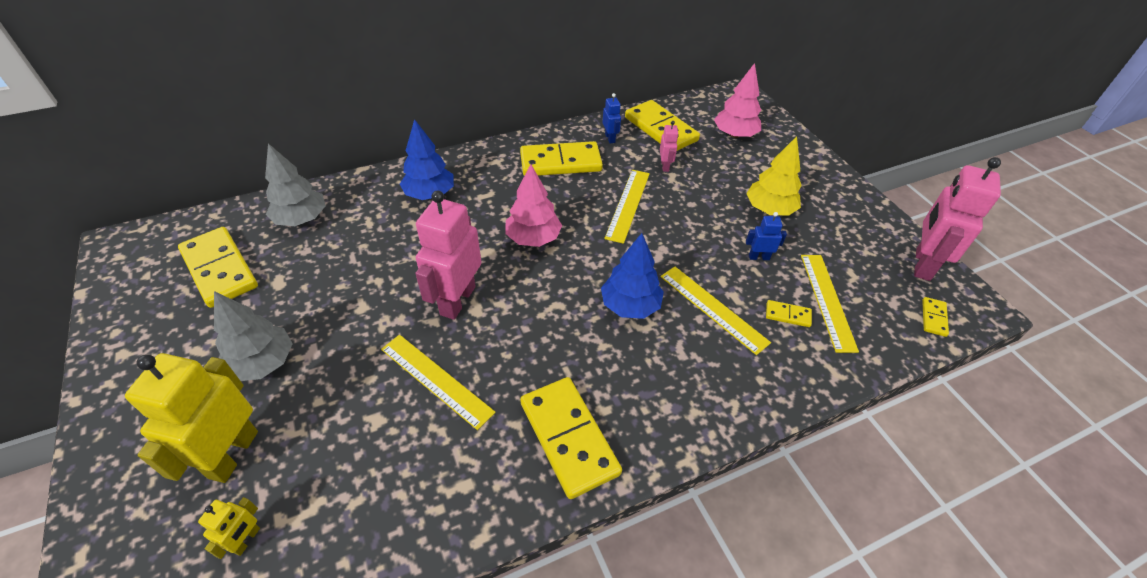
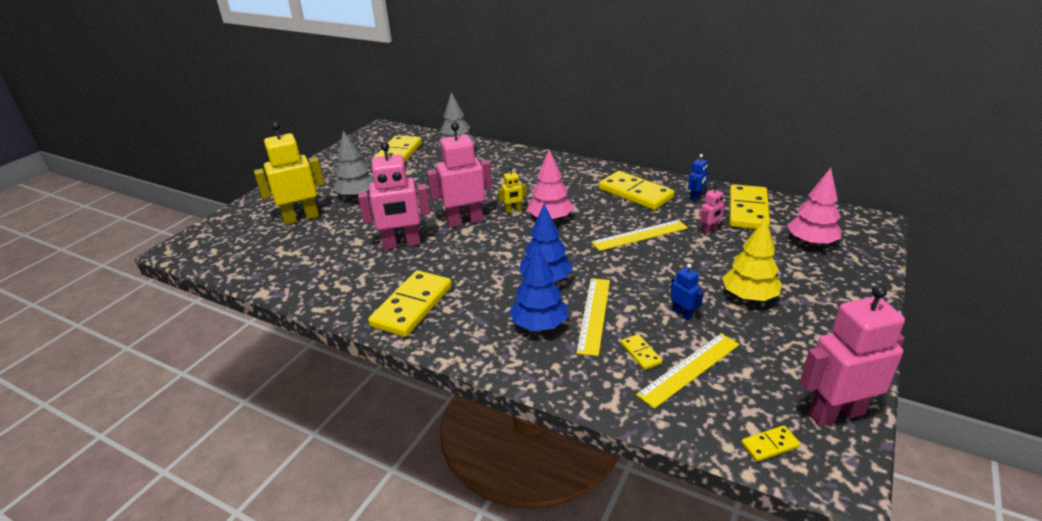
camera: 55 degrees right, 15 degrees down
yellow robot [198,497,260,559] -> yellow robot moved to [498,167,527,213]
yellow ruler [381,335,496,430] -> pink robot [358,142,430,250]
blue tree [400,119,454,200] -> blue tree moved to [509,245,567,331]

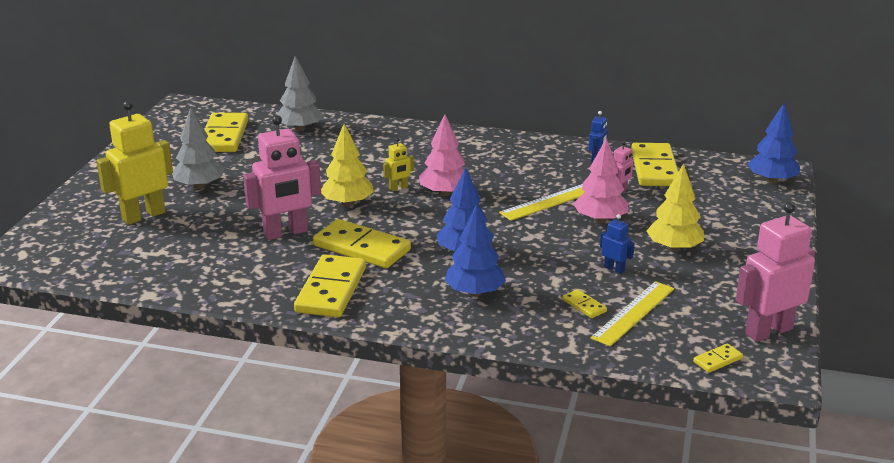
camera: 15 degrees left, 5 degrees down
pink robot [427,122,492,228] -> yellow tree [321,124,374,207]
yellow ruler [576,278,610,356] -> none
yellow domino [599,171,674,210] -> yellow domino moved to [313,219,411,268]
pink tree [787,168,841,246] -> pink tree moved to [573,138,628,223]
none -> blue tree [748,103,800,184]

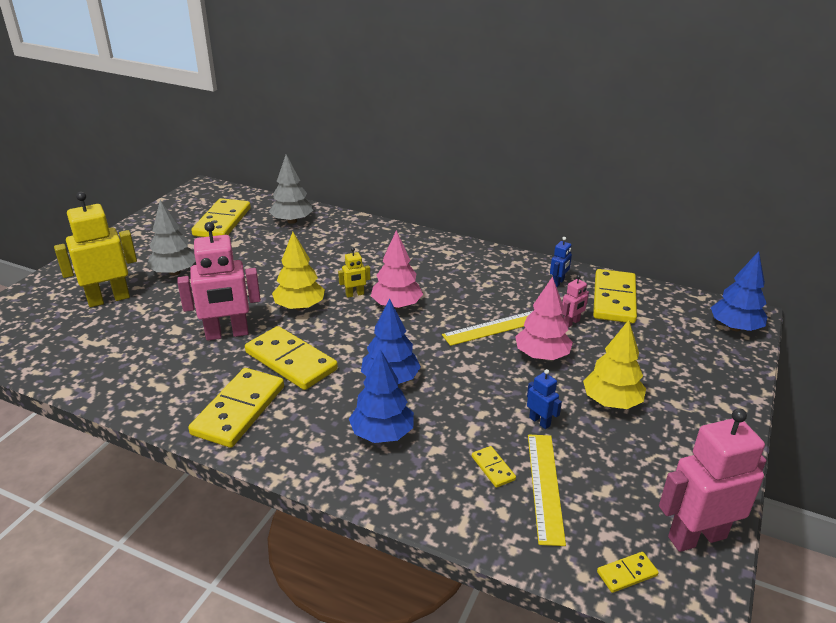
camera: 10 degrees right, 5 degrees up
yellow ruler [590,281,674,347] -> yellow ruler turned 45 degrees counterclockwise [528,435,566,546]

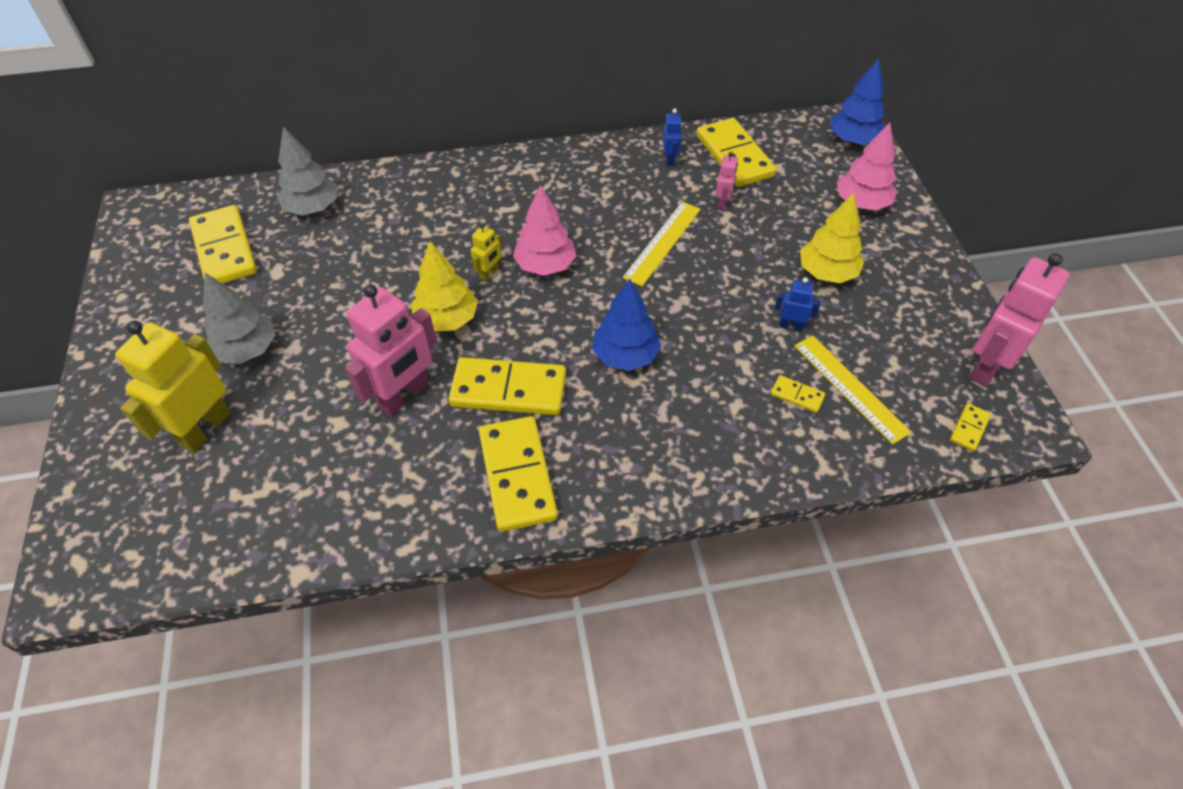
camera: 35 degrees left, 20 degrees up
blue tree [349,349,414,443] -> none
pink tree [515,277,573,360] -> pink tree moved to [837,122,897,211]

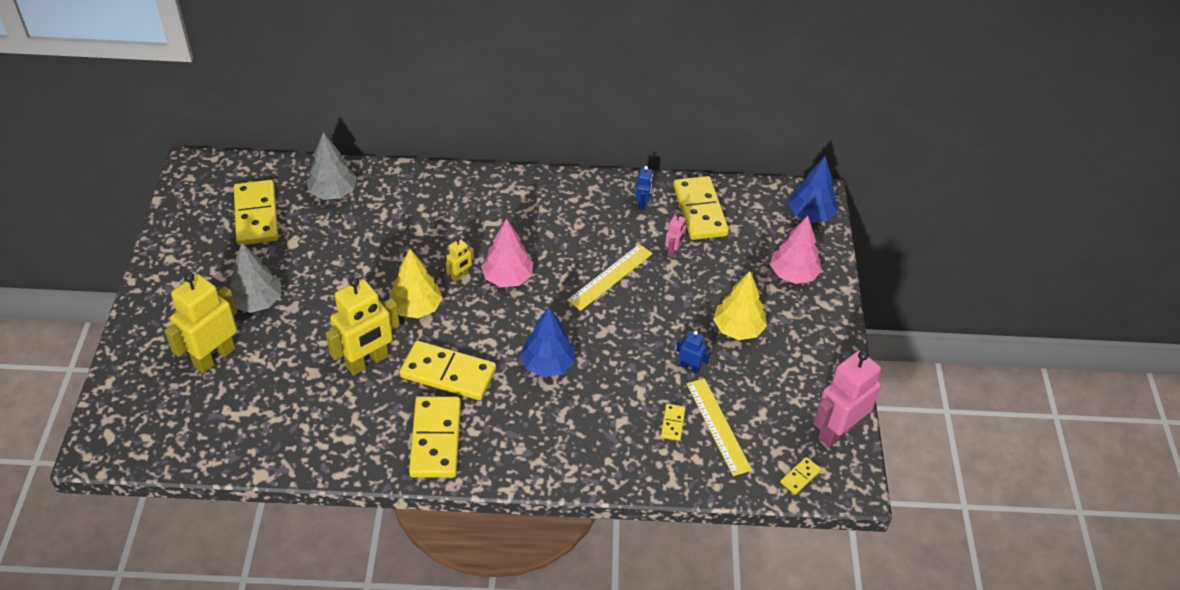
camera: 10 degrees right, 5 degrees down
pink robot [345,284,437,416] -> yellow robot [326,277,400,376]
yellow domino [771,375,825,413] -> yellow domino turned 60 degrees clockwise [661,404,686,441]

